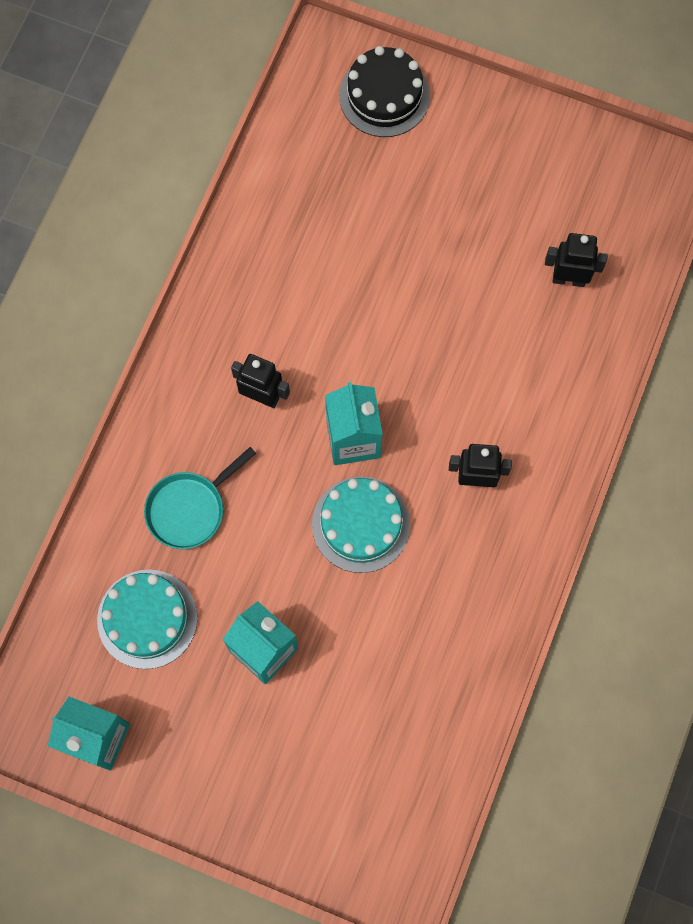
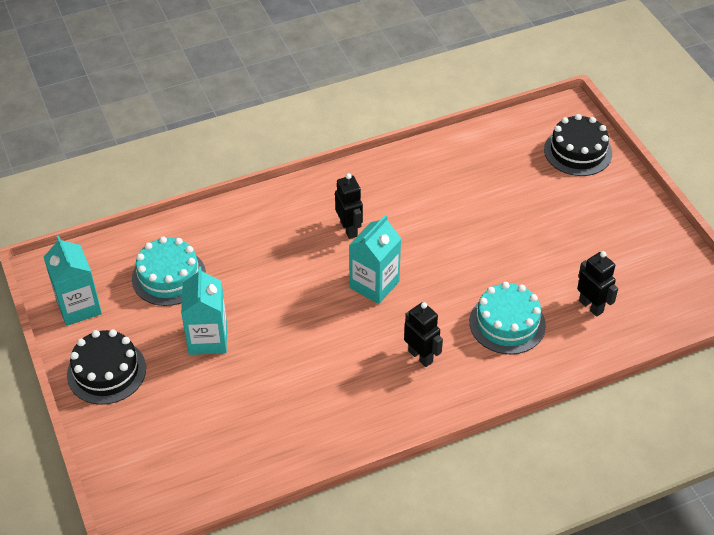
camera: 45 degrees right, 25 degrees down
turquoise pan [144,447,256,549] -> none
turquoise cake [312,477,410,573] -> turquoise cake moved to [469,282,546,354]
none -> black cake [67,329,146,405]

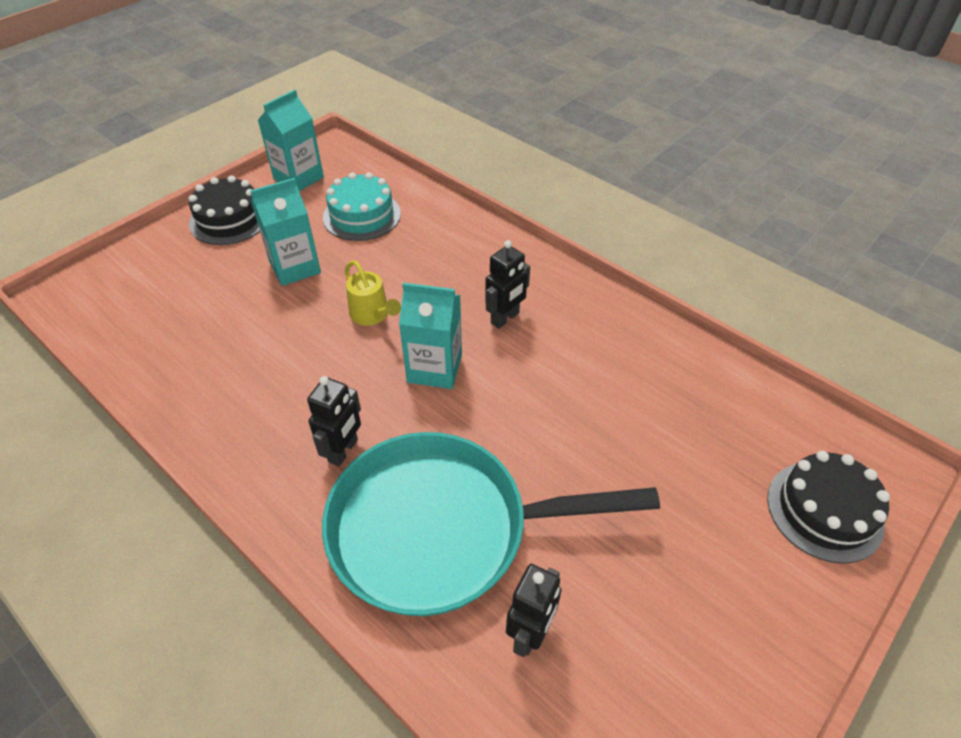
camera: 65 degrees right, 0 degrees up
turquoise cake [469,282,546,354] -> turquoise pan [322,432,660,616]
none -> yellow watering can [345,260,401,326]

